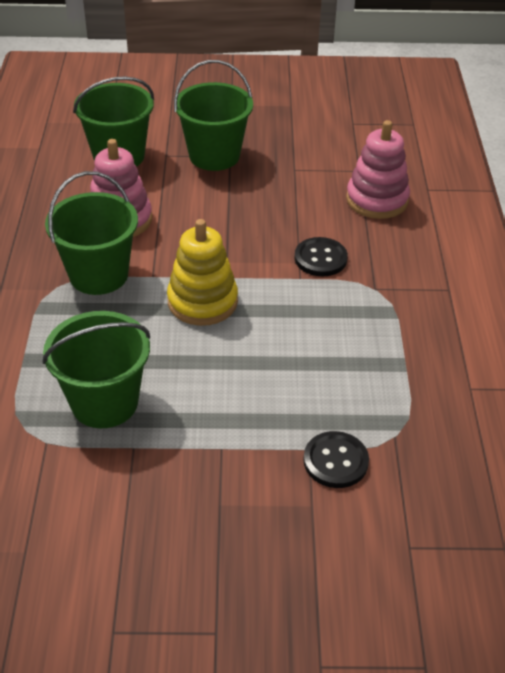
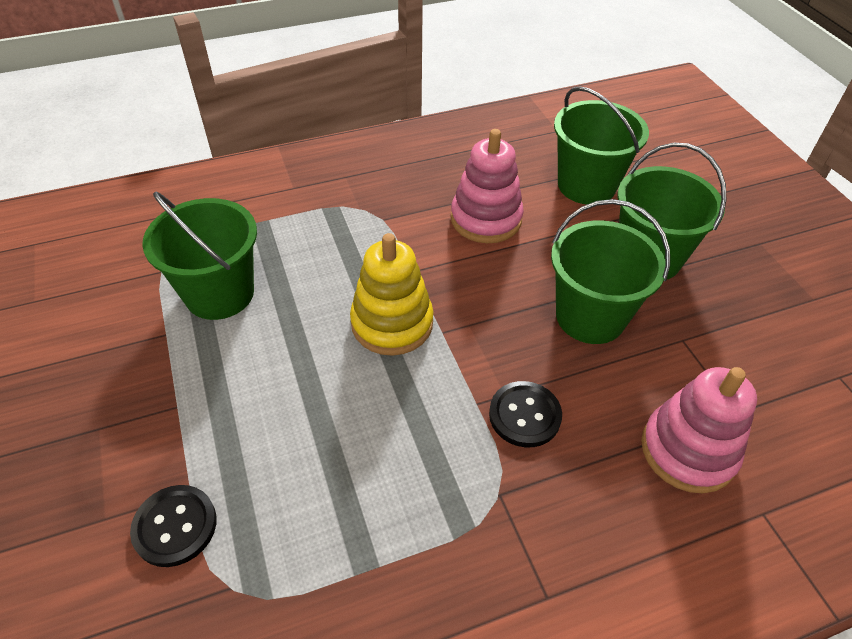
camera: 70 degrees right, 5 degrees up
green bucket [45,171,138,295] -> green bucket moved to [551,199,670,344]

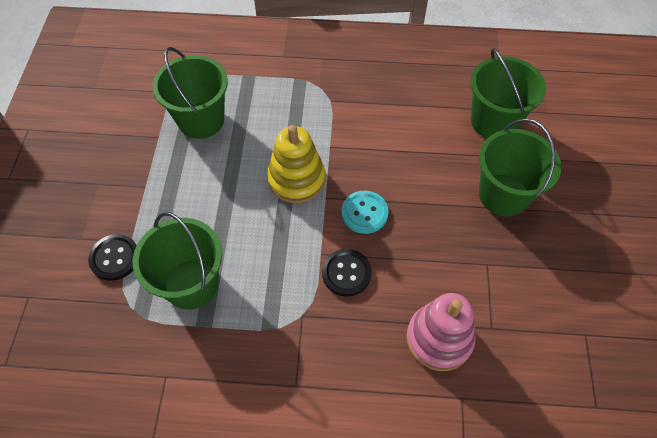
camera: 25 degrees right, 10 degrees up
pink stacking toy [451,129,524,243] -> none
green bucket [551,199,670,344] -> green bucket moved to [133,212,222,310]
none -> turquoise button [341,191,389,234]

